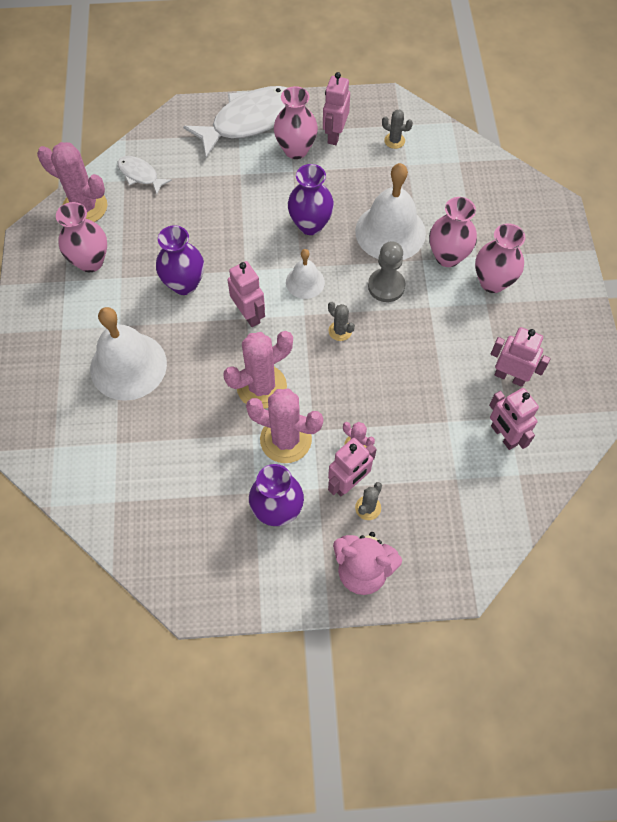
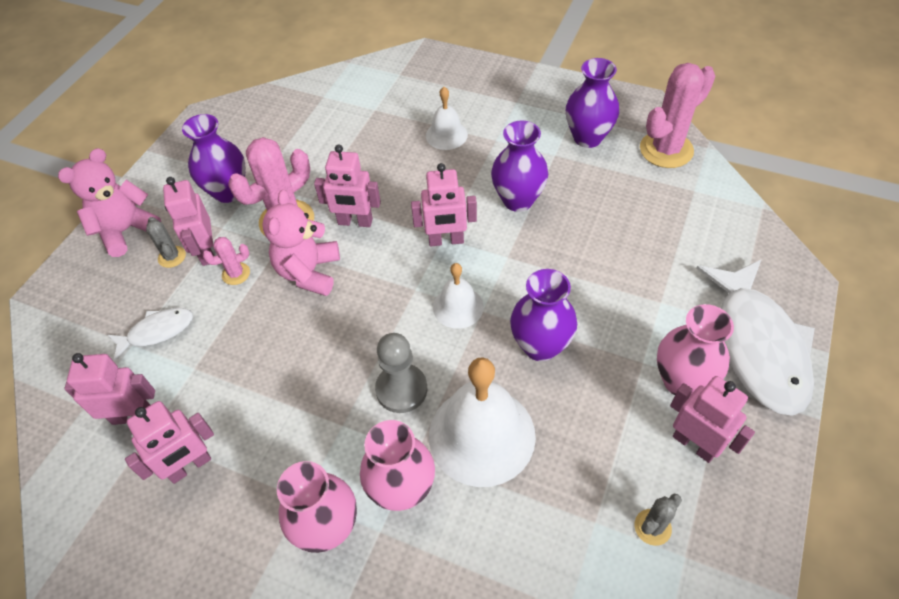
camera: 120 degrees right, 10 degrees down
pink vase [56,202,107,272] -> purple vase [566,58,619,148]
white bell [90,307,167,401] -> white bell [426,87,468,150], size x0.54
white fish [118,156,172,194] -> white fish moved to [108,308,193,361]
pink cactus [223,331,293,409] -> pink robot [314,144,381,227]
grey cactus [328,302,355,341] -> none
none -> pink teddy bear [262,190,340,296]

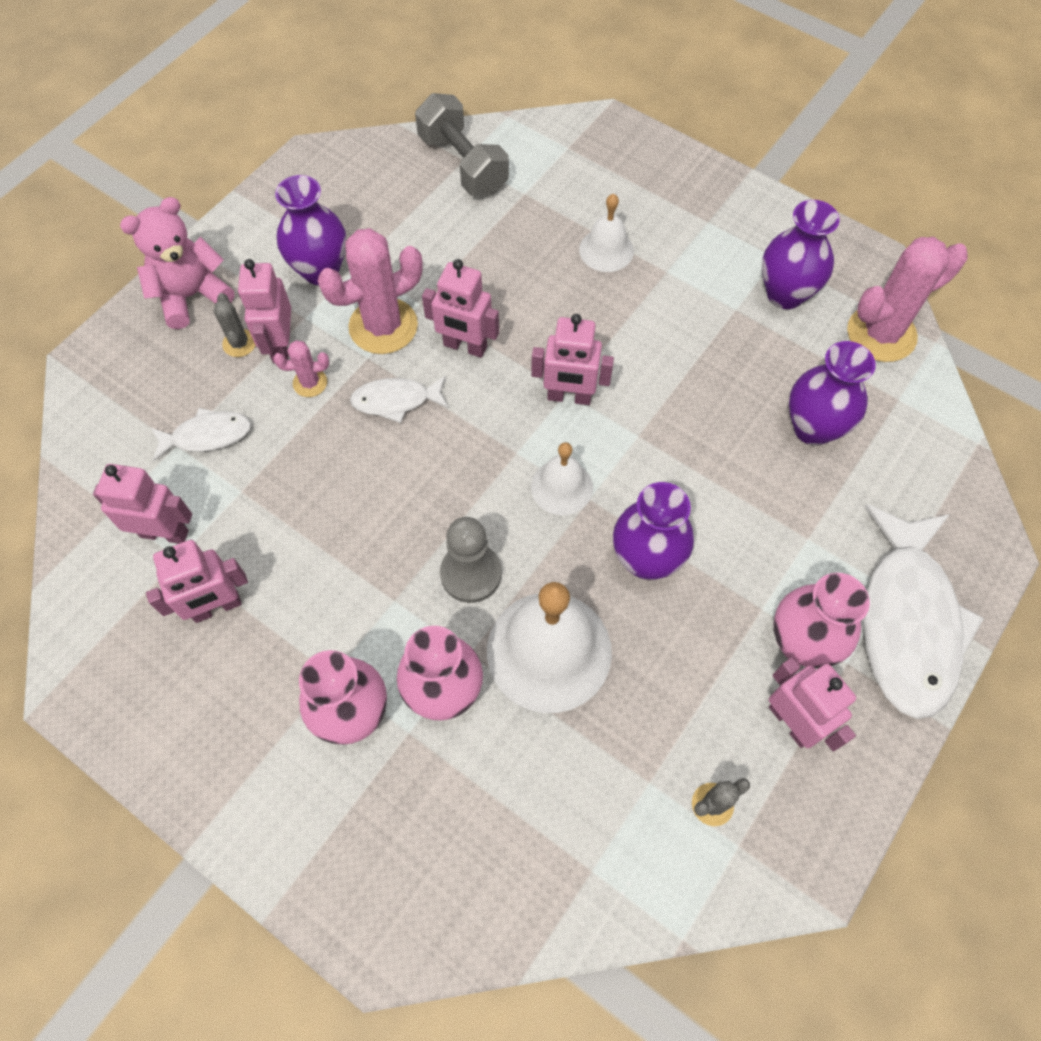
camera: 10 degrees right, 10 degrees up
pink teddy bear [262,190,340,296] -> white fish [350,376,449,423]
purple vase [491,120,548,212] -> purple vase moved to [789,341,876,445]
none -> grey dumbbell [415,93,509,196]

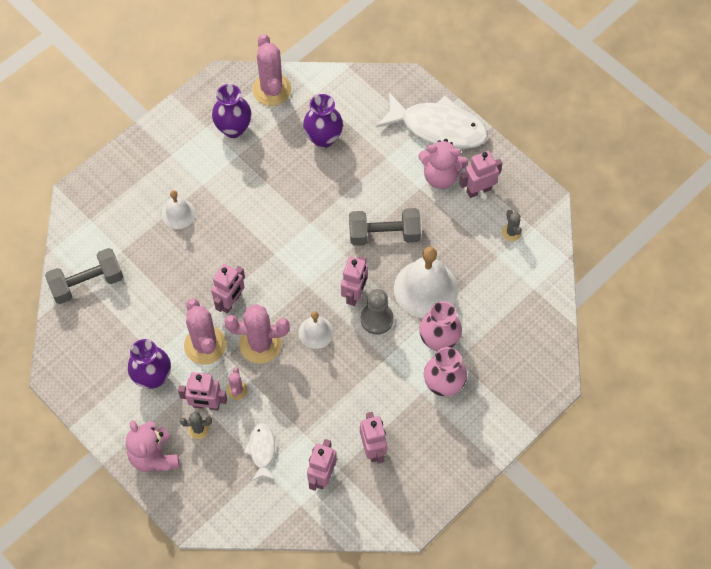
camera: 80 degrees left, 0 degrees up
white fish [350,376,449,423] -> pink cactus [224,304,290,364]
pink robot [531,314,614,405] -> pink robot moved to [341,256,368,306]
white bell [531,442,593,515] -> white bell moved to [298,311,334,349]
purple vase [613,482,694,579] -> grey dumbbell [349,208,421,246]
pink vase [774,573,870,668] -> pink teddy bear [418,139,468,189]

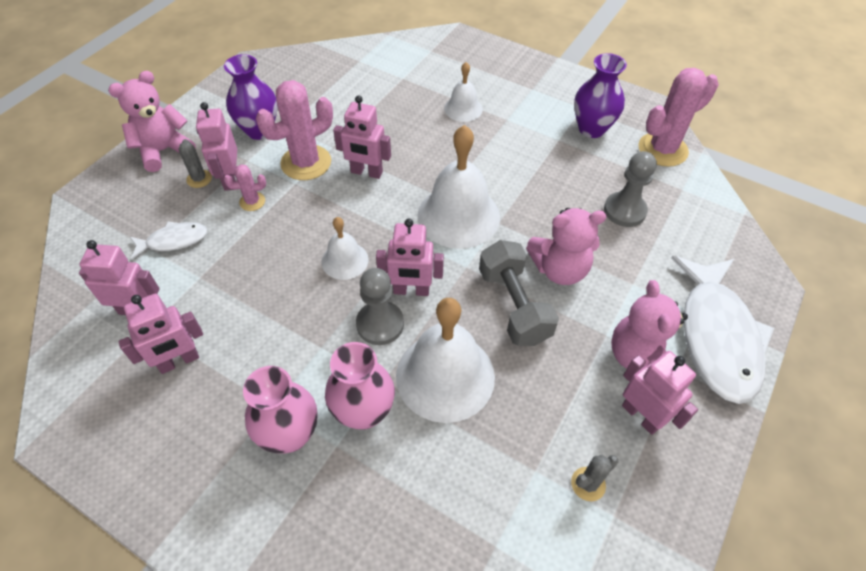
camera: 75 degrees right, 10 degrees down
grey dumbbell [45,248,123,304] -> none
pink cactus [224,304,290,364] -> none
purple vase [303,94,343,148] -> grey pawn [604,151,657,227]
none -> white bell [417,125,500,249]
none -> pink teddy bear [526,208,607,285]

